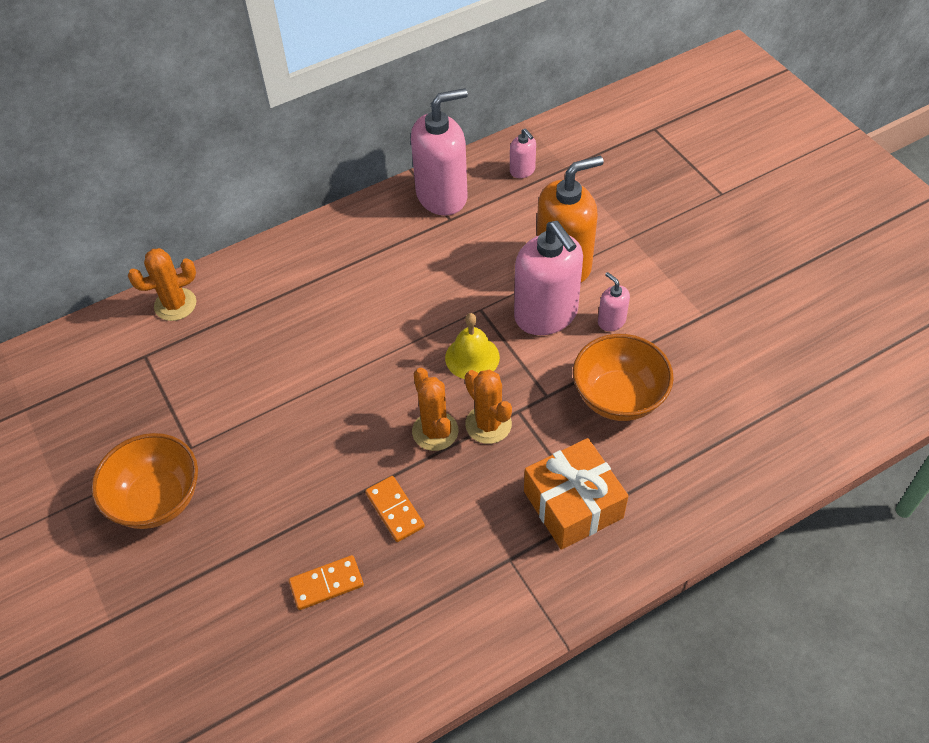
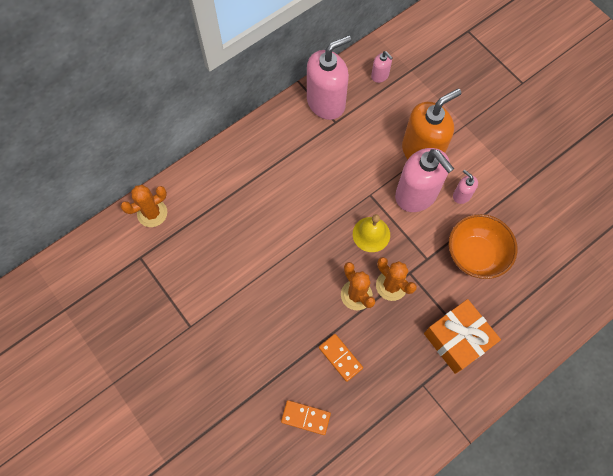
camera: 10 degrees left, 15 degrees up
orange bowl [91,433,198,529] -> none
orange domino [289,555,364,610] -> orange domino turned 45 degrees clockwise [281,400,331,435]

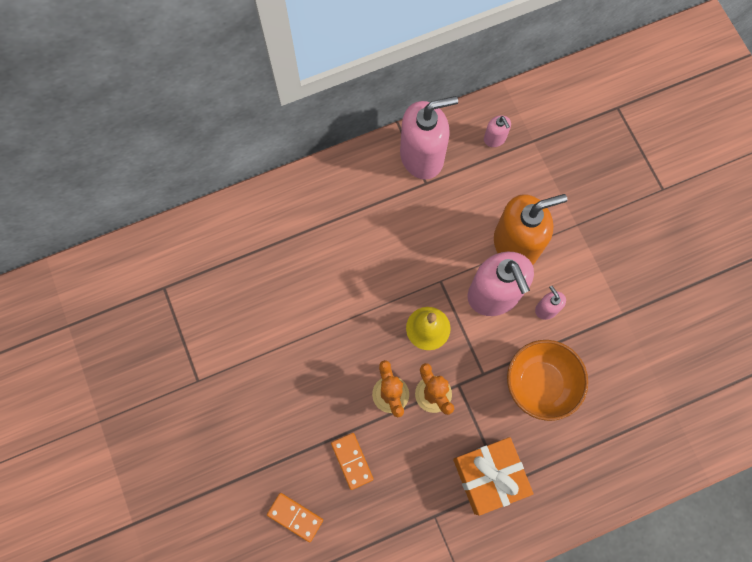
camera: 15 degrees right, 5 degrees up
orange cactus [120,185,167,227] -> none

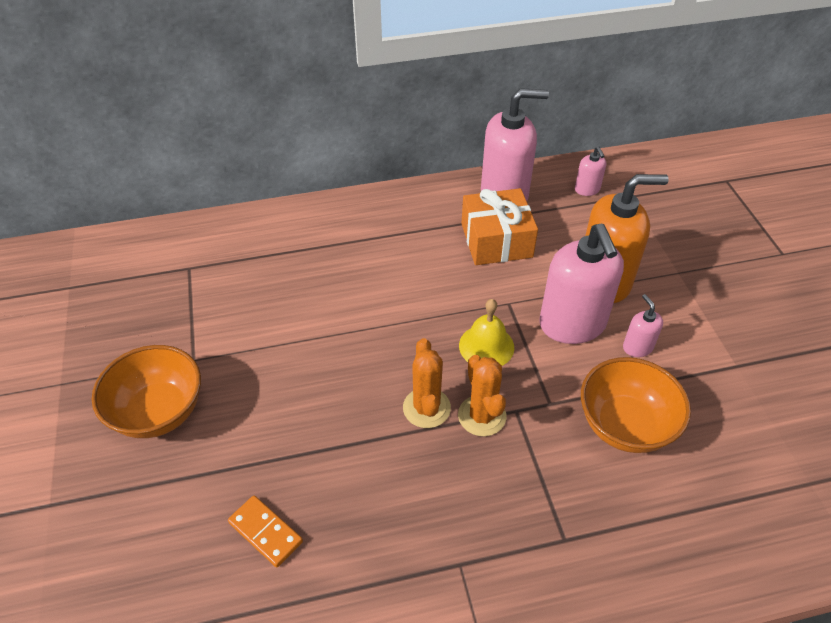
camera: 10 degrees right, 25 degrees down
orange domino [331,433,374,490] -> none
orange gift [453,437,534,516] -> orange gift moved to [461,188,538,265]
none -> orange bowl [92,345,201,438]

